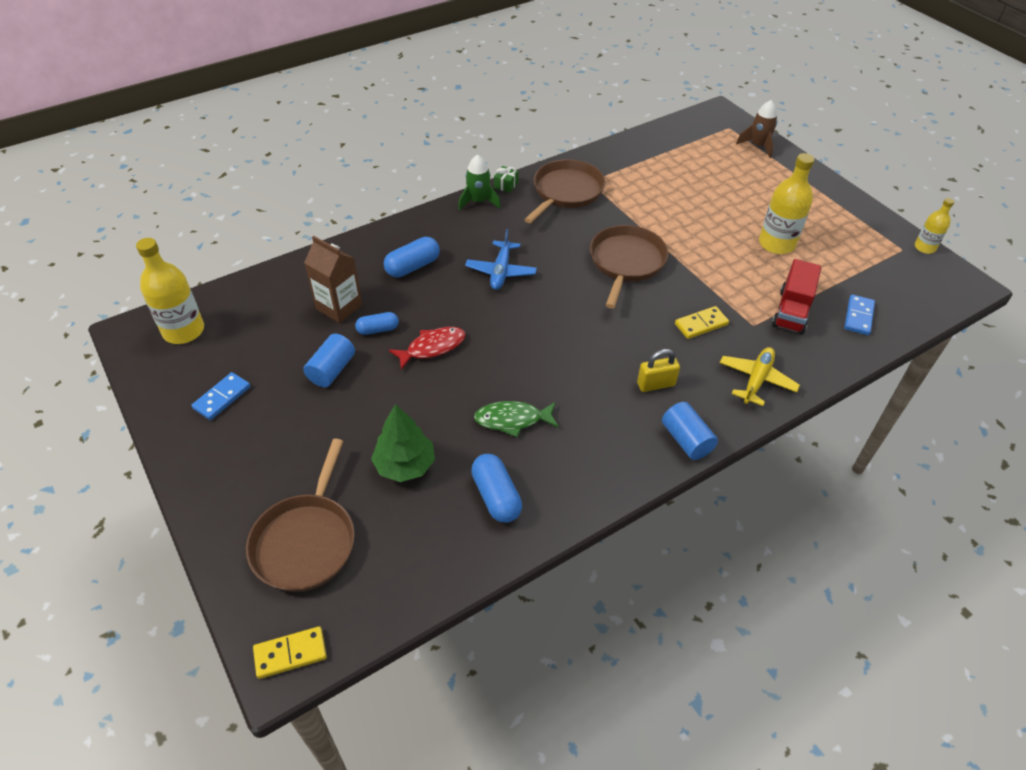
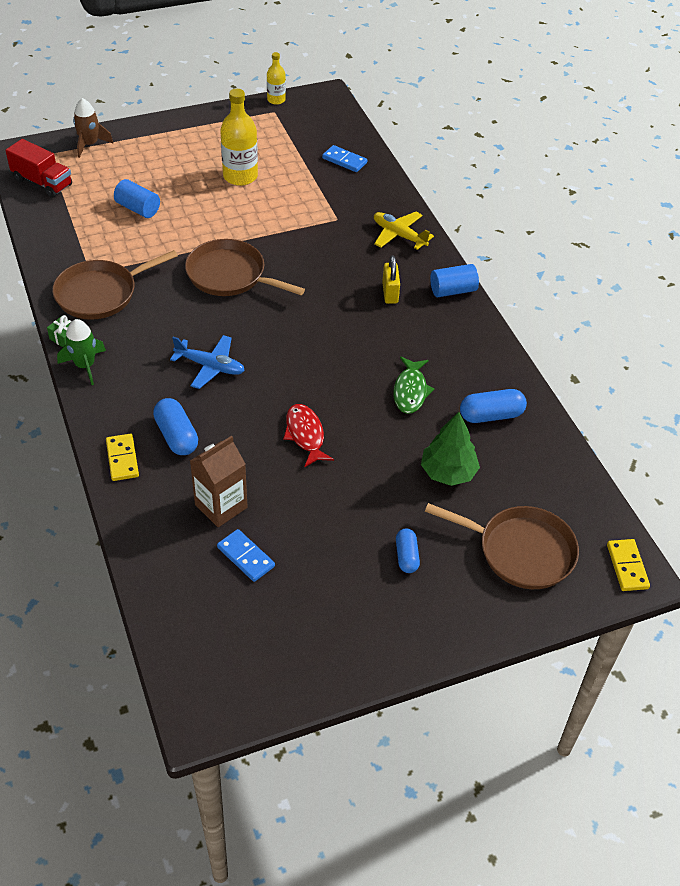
camera: 80 degrees left, 0 degrees up
yellow bottle [136,238,204,344] -> none
blue domino [191,372,251,420] -> blue domino moved to [217,529,275,582]
blue cylinder [303,334,355,387] -> blue cylinder moved to [114,179,160,218]
blue capsule [355,312,399,335] -> blue capsule moved to [396,528,420,573]
brown pan [524,159,605,223] -> brown pan turned 75 degrees counterclockwise [52,250,178,320]
yellow domino [675,306,729,339] -> yellow domino moved to [106,434,139,481]
red truck [772,259,821,334] -> red truck moved to [5,139,72,198]

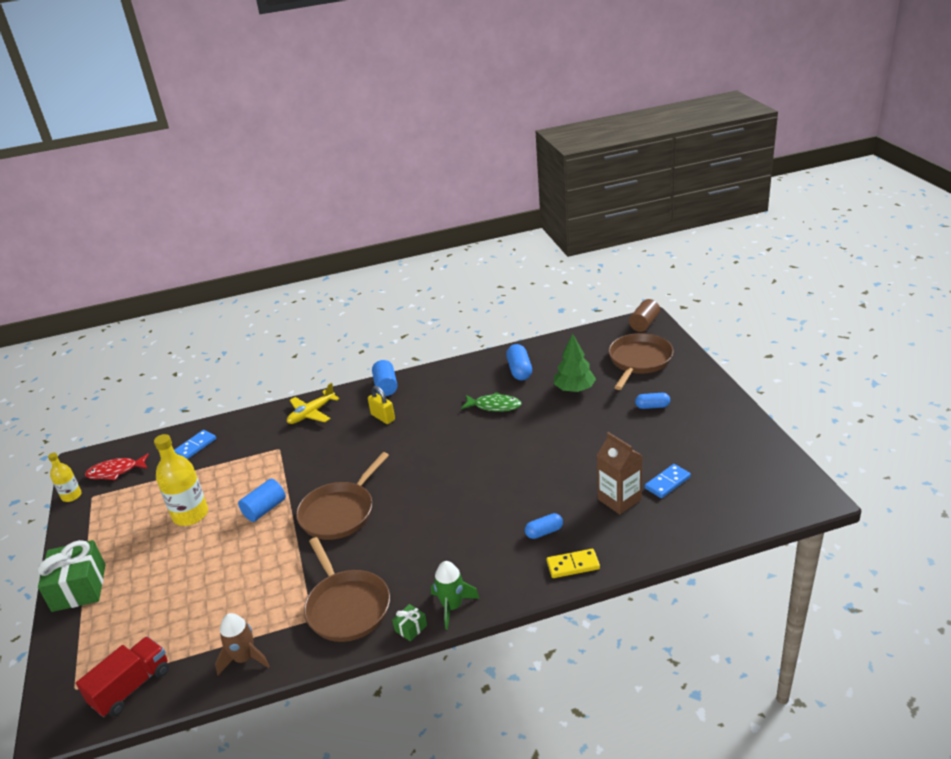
camera: 80 degrees left, 15 degrees down
brown rocket [73,98,113,158] -> brown rocket moved to [215,613,270,675]
blue cylinder [114,179,160,218] -> blue cylinder moved to [238,479,286,522]
blue capsule [153,398,198,455] -> blue capsule [525,513,563,539], size x0.66
blue plane [170,335,245,389] -> none
red fish [283,404,334,468] -> red fish moved to [85,453,149,480]
yellow padlock [382,256,400,304] -> yellow padlock turned 45 degrees clockwise [368,386,395,424]
yellow domino [607,539,650,591] -> brown cylinder [629,299,660,332]
none -> green gift [37,540,105,612]

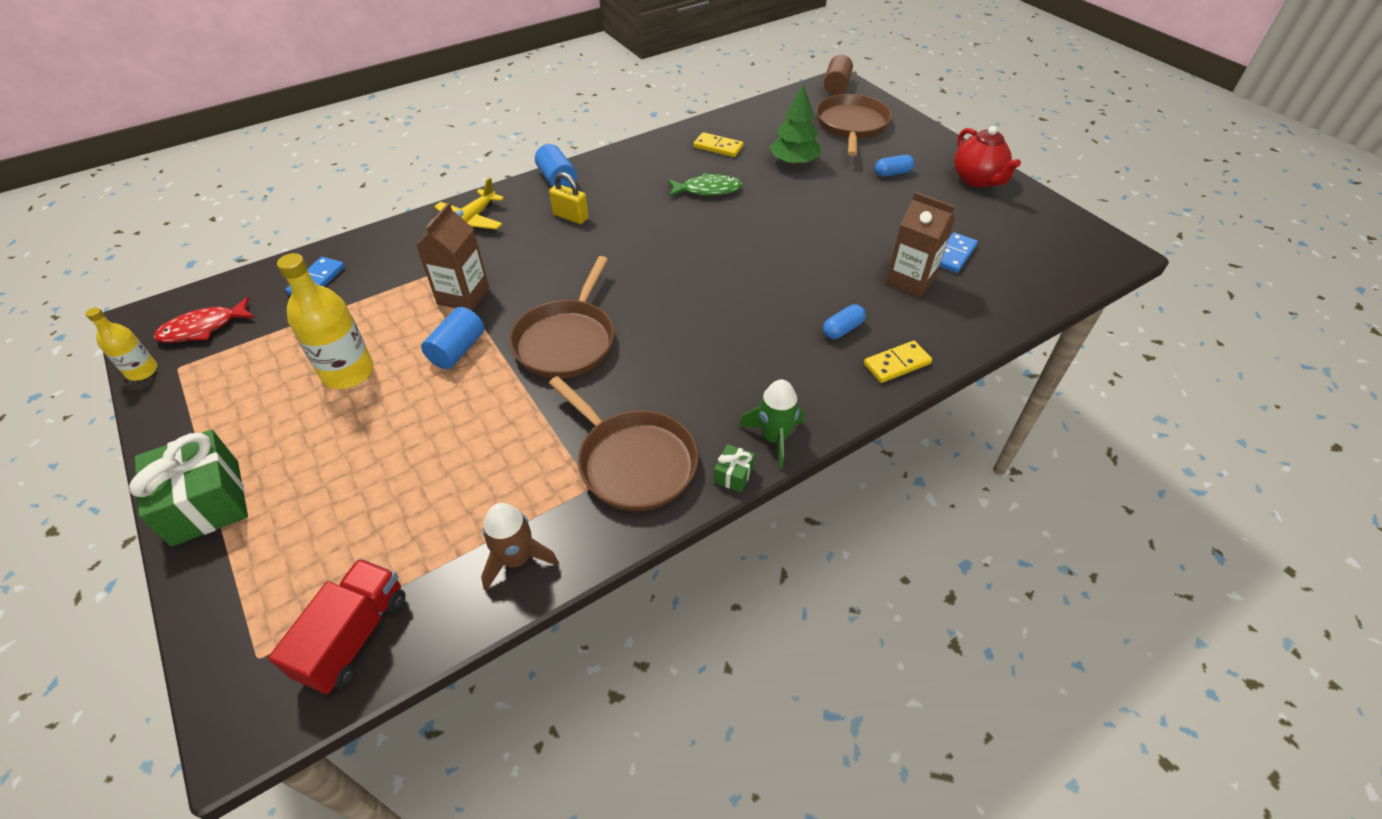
camera: 20 degrees left, 15 degrees up
blue capsule [506,344,532,380] -> yellow domino [694,132,744,157]
none -> brown carton [416,203,489,311]
none -> red teapot [954,126,1021,188]

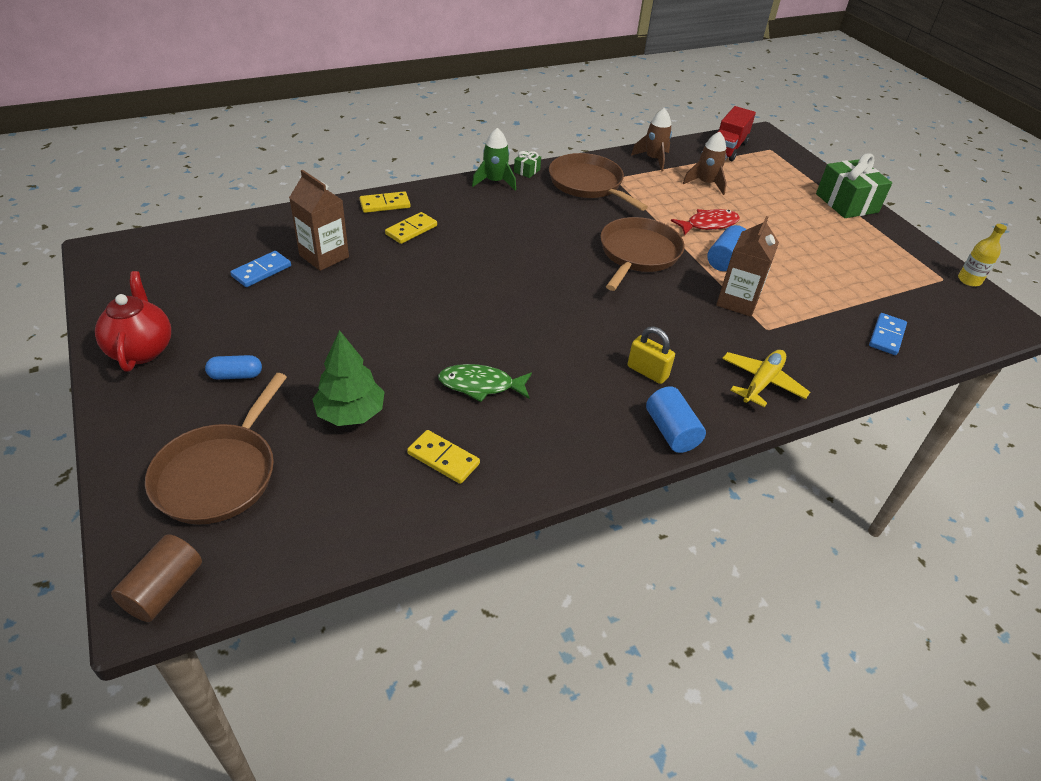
camera: 175 degrees left, 5 degrees down
red fish [153,297,255,343] -> red fish moved to [671,209,740,235]
yellow bottle [277,253,374,389] -> none
blue capsule [823,304,866,339] -> yellow domino [385,212,437,244]
none -> brown rocket [683,131,727,195]

